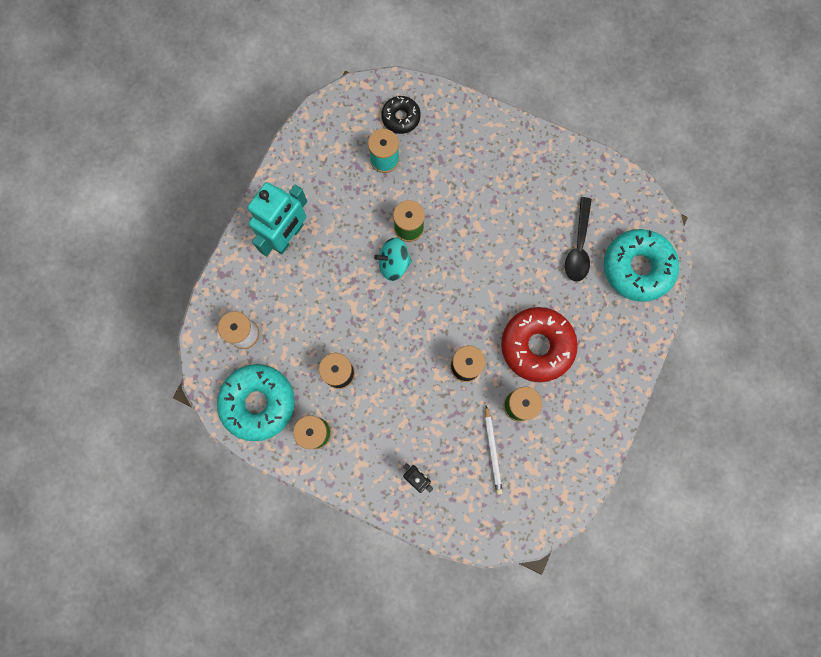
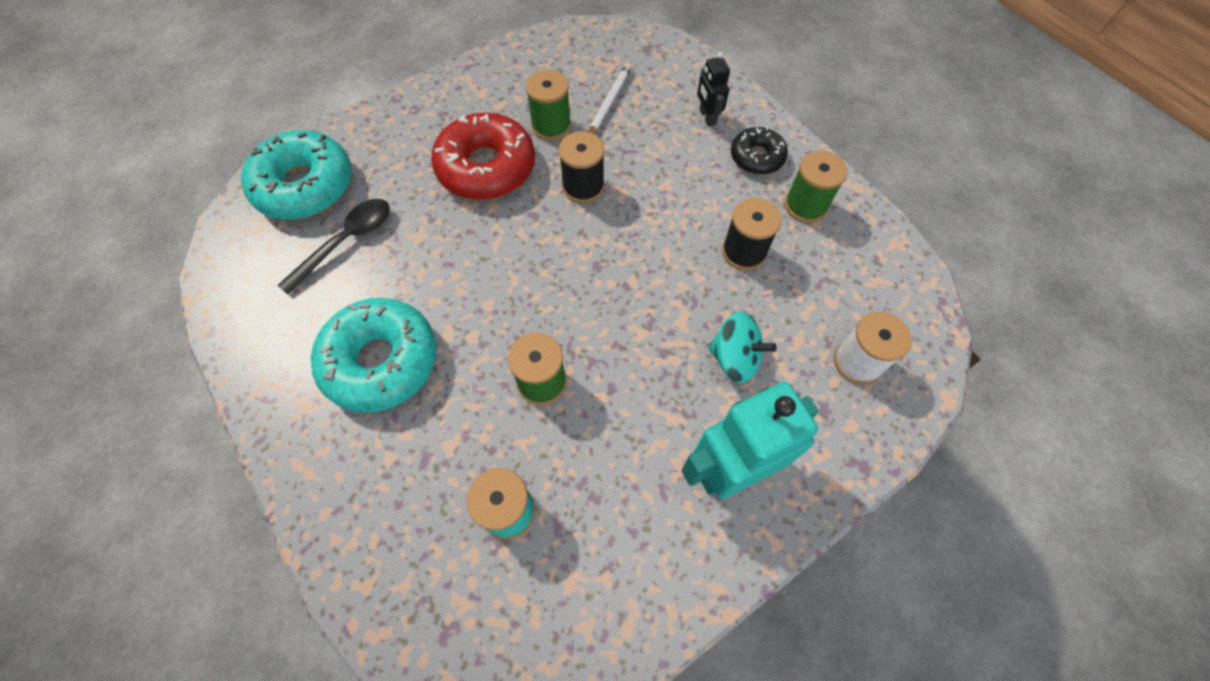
camera: 150 degrees left, 15 degrees down
turquoise donut [217,364,295,441] -> turquoise donut moved to [311,298,437,413]
turquoise spinning top [374,237,412,281] -> turquoise spinning top moved to [708,312,777,383]
black donut [381,96,421,134] -> black donut moved to [731,127,788,175]

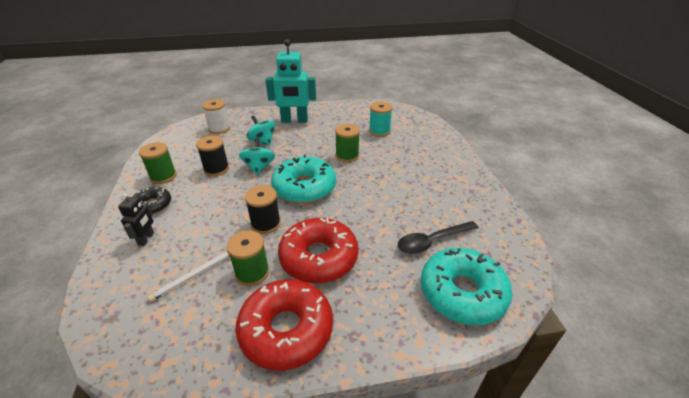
camera: 155 degrees left, 25 degrees down
turquoise donut [311,298,437,413] -> turquoise donut moved to [271,155,336,203]
none -> red donut [236,279,333,371]
none -> turquoise spinning top [239,138,275,175]

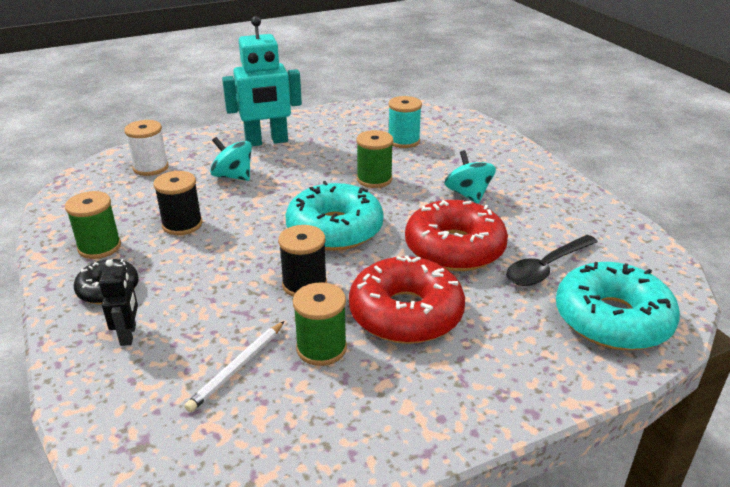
camera: 15 degrees left, 5 degrees down
red donut [236,279,333,371] -> red donut moved to [405,200,508,271]
turquoise spinning top [239,138,275,175] -> turquoise spinning top moved to [444,150,496,204]

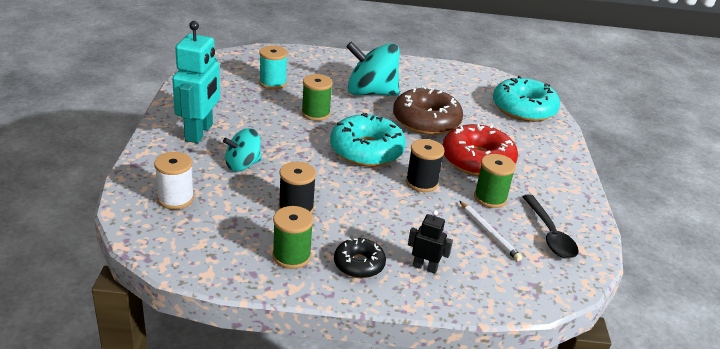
camera: 65 degrees left, 0 degrees up
red donut [405,200,508,271] -> brown donut [393,86,463,135]
turquoise spinning top [444,150,496,204] -> turquoise spinning top [346,41,400,96], size x1.72
black spoon [506,235,598,286] -> black spoon moved to [522,194,579,259]

